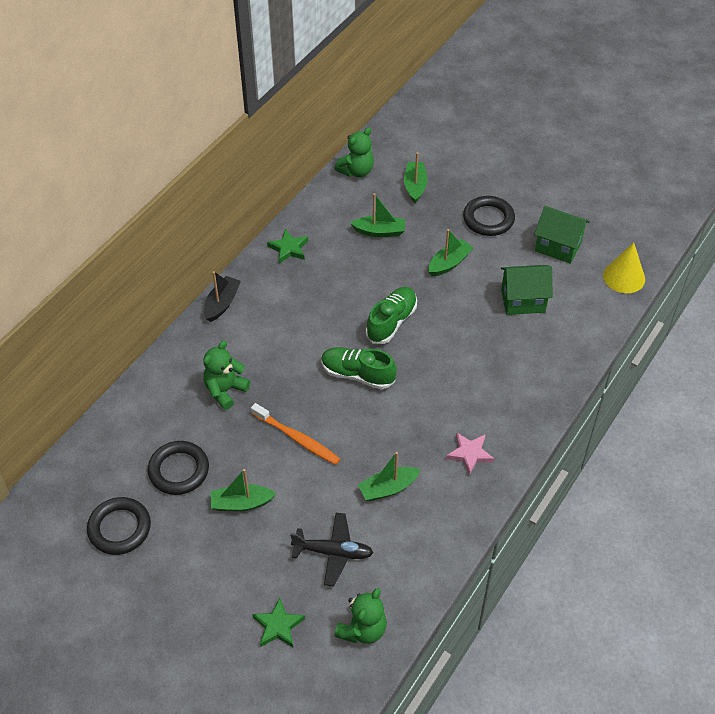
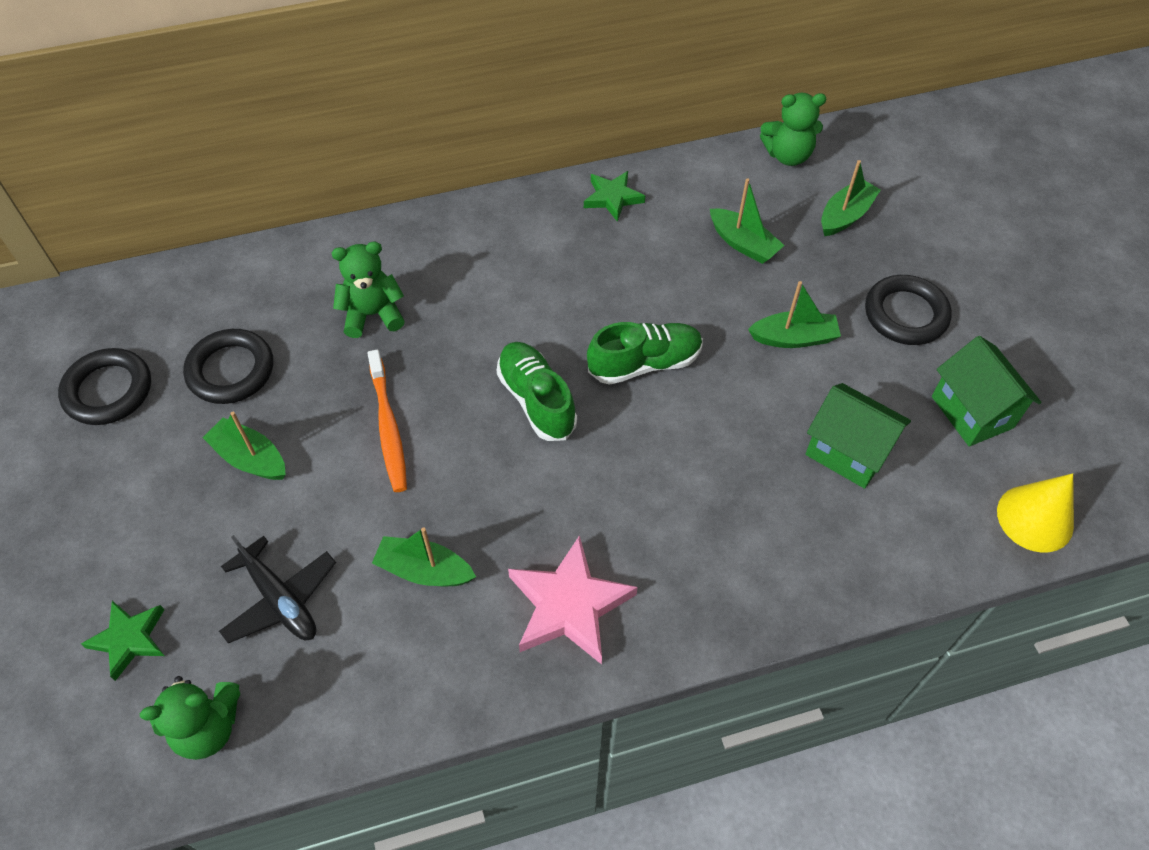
camera: 40 degrees right, 5 degrees up
black boat [204,271,241,322] -> none
pink star [446,432,494,476] -> pink star [508,535,638,665], size x1.64

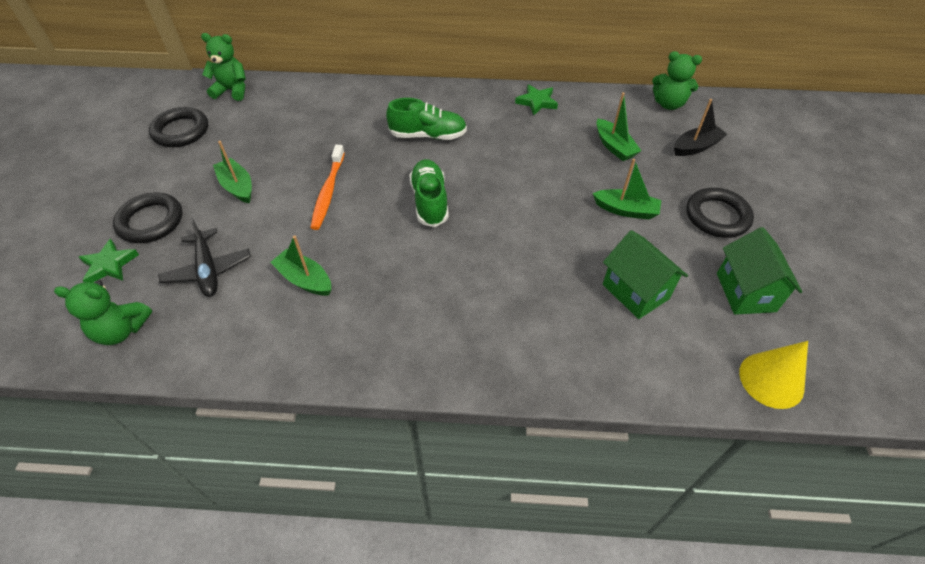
camera: 20 degrees right, 5 degrees down
black ring [183,329,273,404] -> black ring moved to [113,193,183,243]
green teddy bear [332,242,405,338] -> green teddy bear moved to [201,33,246,101]
pink star [508,535,638,665] -> none
green shoe [587,322,703,385] -> green shoe moved to [386,98,467,140]
green boat [821,160,881,236] -> black boat [674,99,727,156]

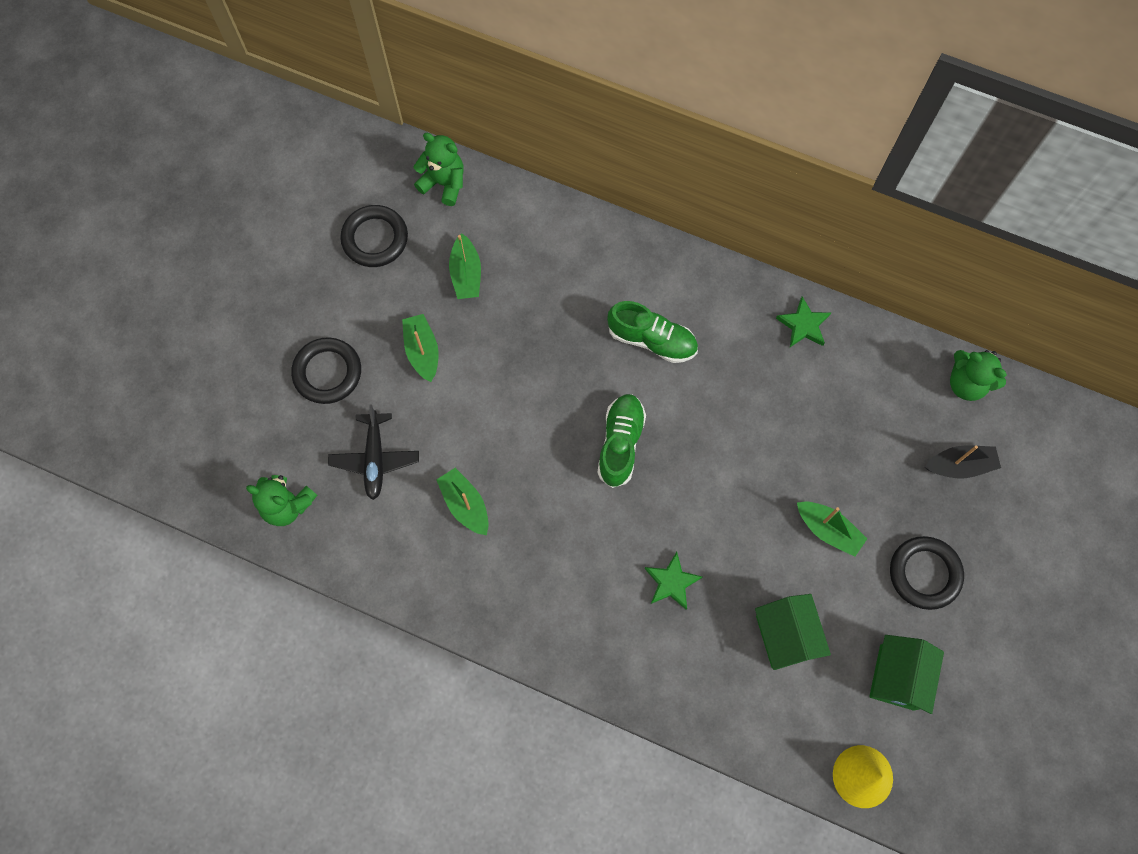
camera: 20 degrees right, 20 degrees up
green star [79,239,139,282] -> green star moved to [645,552,702,610]
orange toothbrush [310,145,345,230] -> none
green boat [597,92,641,161] -> green boat moved to [449,233,481,299]

